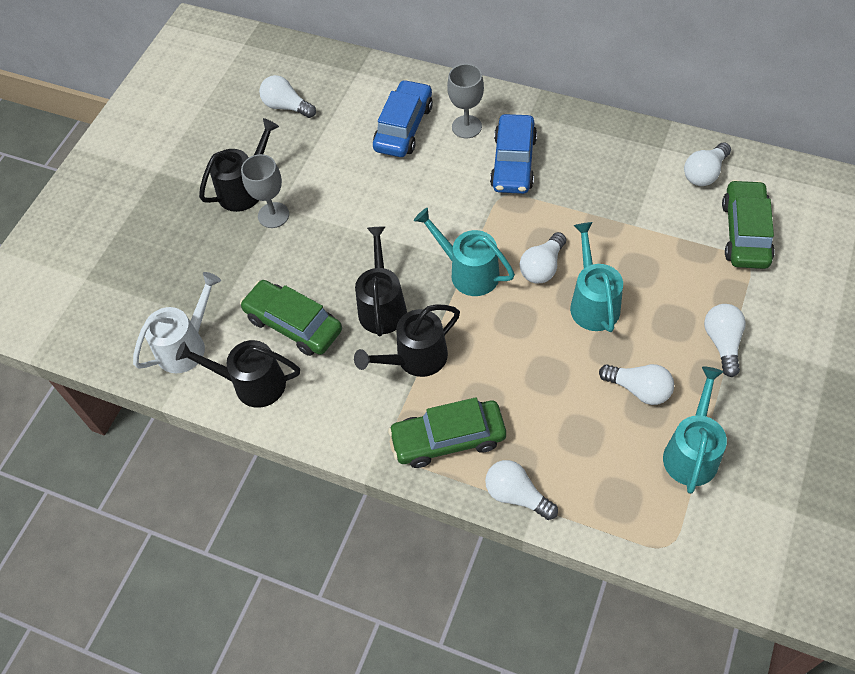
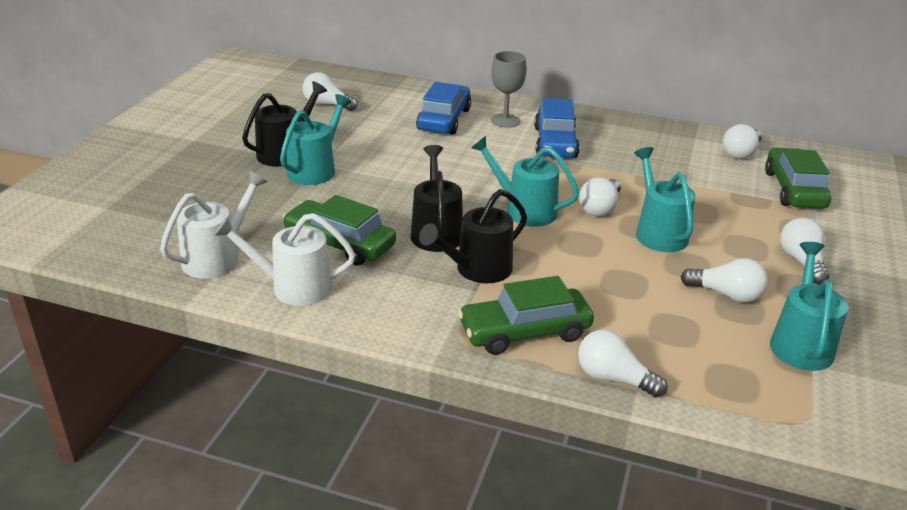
camera: 10 degrees left, 25 degrees down
black watering can [176,340,300,408] -> white watering can [214,213,355,306]
grey goblet [241,154,289,228] -> turquoise watering can [280,94,352,185]

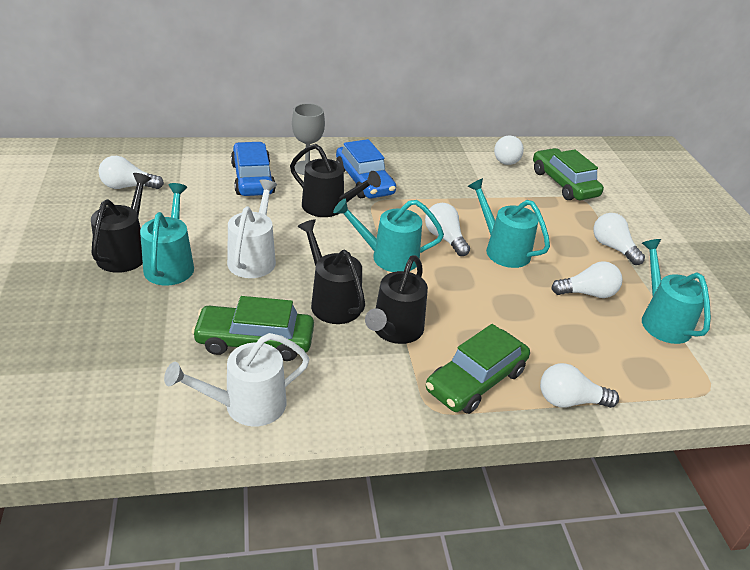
camera: 30 degrees left, 5 degrees up
white watering can [160,171,267,279] -> white watering can moved to [227,179,277,278]
white light bulb [579,178,621,216] -> white light bulb turned 150 degrees clockwise [425,203,470,256]
none -> black watering can [290,144,381,217]

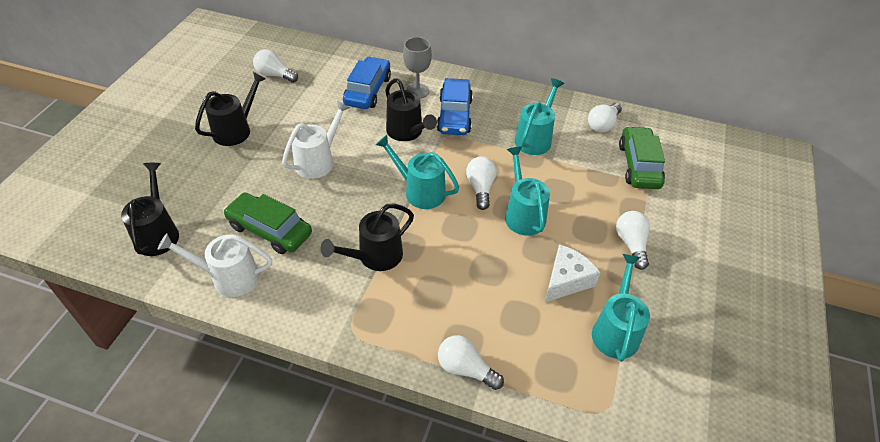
camera: 30 degrees right, 10 degrees up
turquoise watering can [140,183,194,285] -> turquoise watering can moved to [514,78,564,155]
black watering can [298,219,365,324] -> black watering can moved to [121,163,179,256]
green car [426,324,530,414] -> none
white light bulb [551,261,622,298] -> white cheese [545,244,601,302]

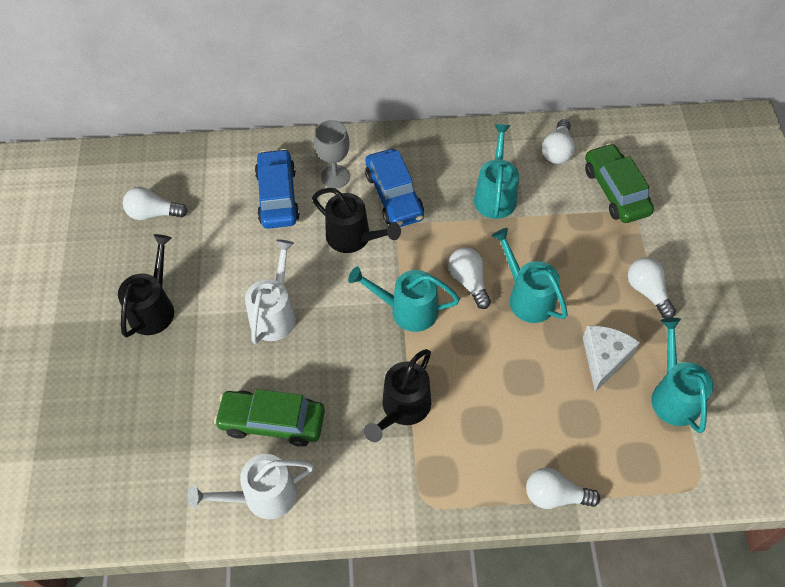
camera: 20 degrees left, 10 degrees up
black watering can [121,163,179,256] -> none

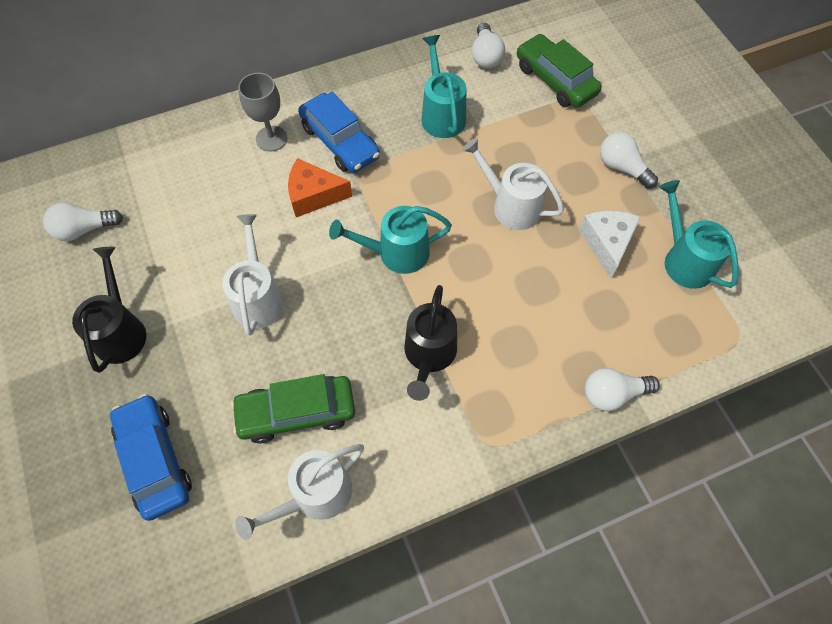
camera: 20 degrees left, 5 degrees up
blue car [255,149,300,229] -> blue car moved to [110,394,192,521]
black watering can [312,188,401,253] -> orange cheese [288,158,352,217]
white light bulb [448,247,491,309] -> none
turquoise watering can [492,228,568,323] -> white watering can [462,138,564,230]

